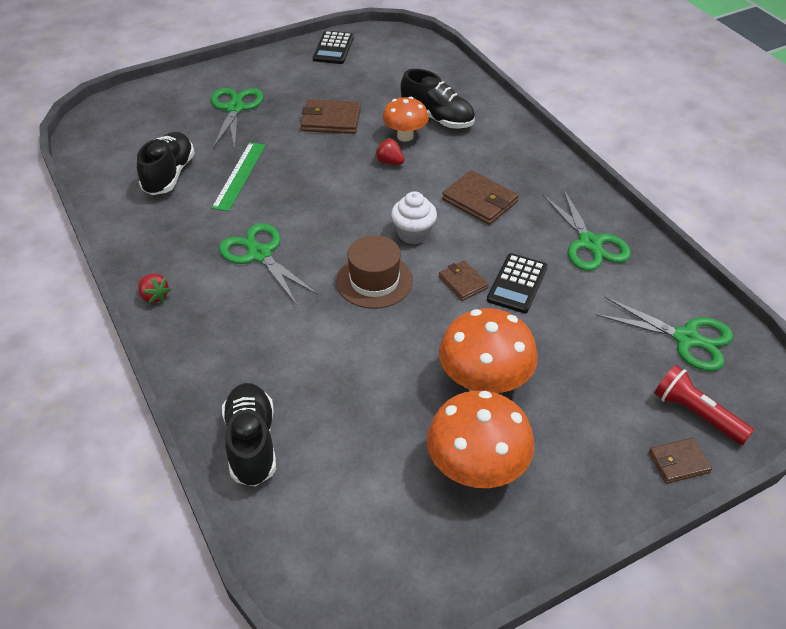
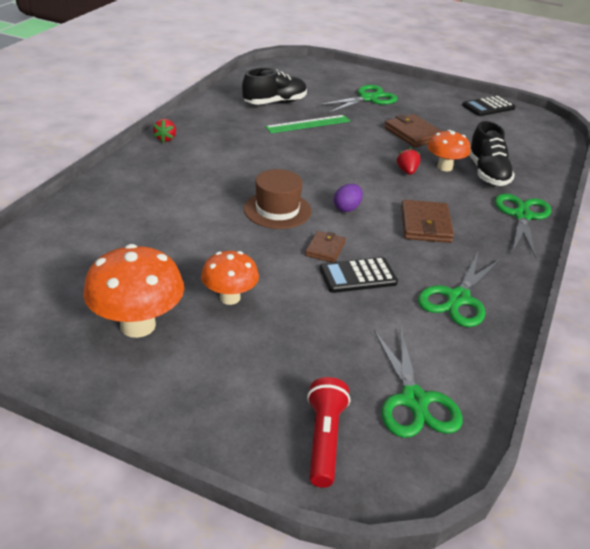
camera: 50 degrees right, 10 degrees down
green scissors [219,223,318,305] -> green scissors moved to [495,193,551,258]
black shoe [222,383,276,486] -> none
white cupcake [391,191,437,244] -> purple egg [334,184,363,212]
orange mushroom [439,308,538,394] -> orange mushroom [201,251,259,305], size x0.63
brown wallet [649,438,712,484] -> none

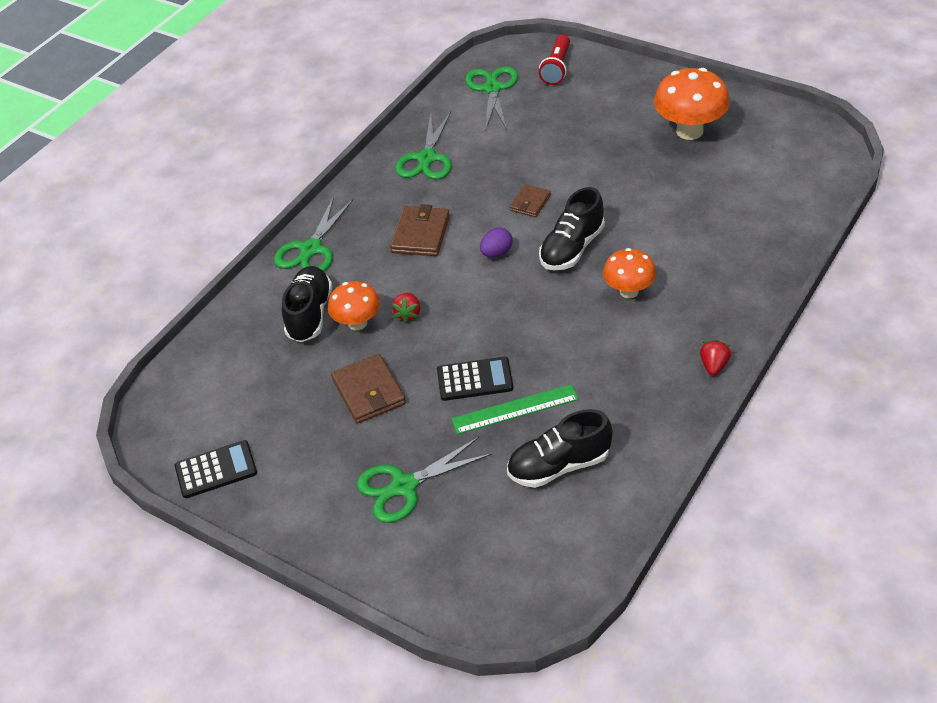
camera: 165 degrees left, 10 degrees up
orange mushroom [201,251,259,305] -> orange mushroom moved to [603,248,656,298]
brown hat [244,169,311,229] -> black shoe [539,187,605,270]
black calculator [320,257,398,293] -> black calculator moved to [437,357,513,401]
green scissors [418,253,501,327] -> green scissors turned 150 degrees clockwise [395,111,452,180]

